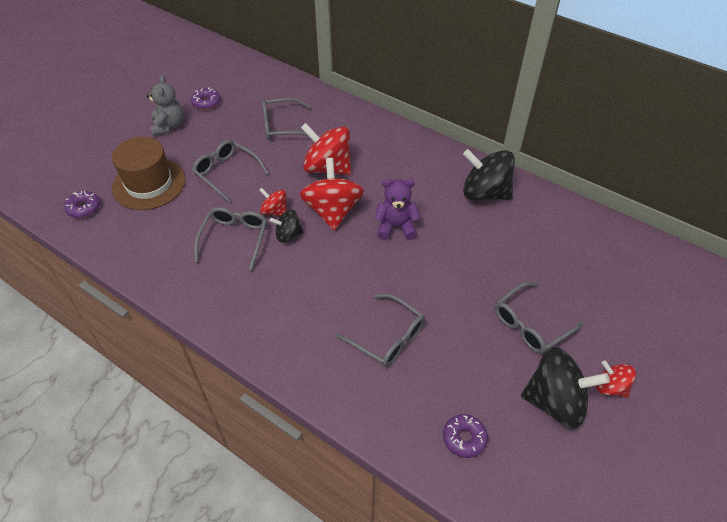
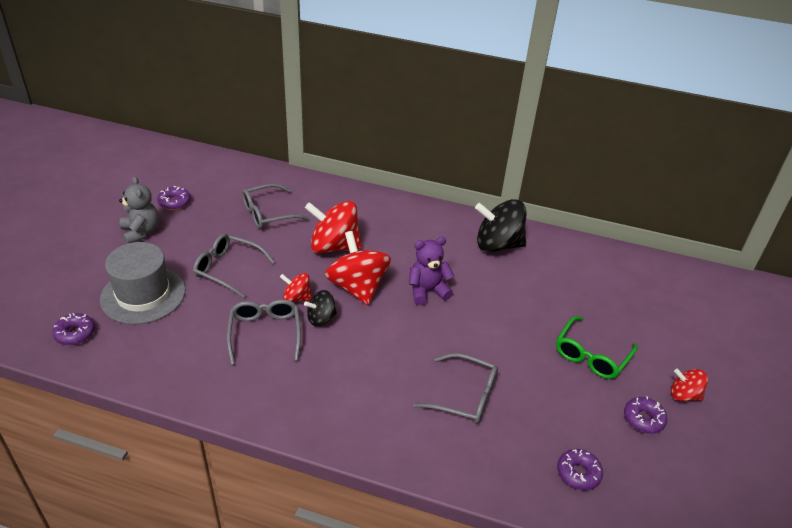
camera: 20 degrees left, 10 degrees down
brown hat [112,137,186,210] -> grey hat [100,242,186,324]
grey glasses [495,282,583,354] -> green glasses [556,316,638,379]
black spinning top [521,347,610,429] -> purple donut [624,396,667,434]

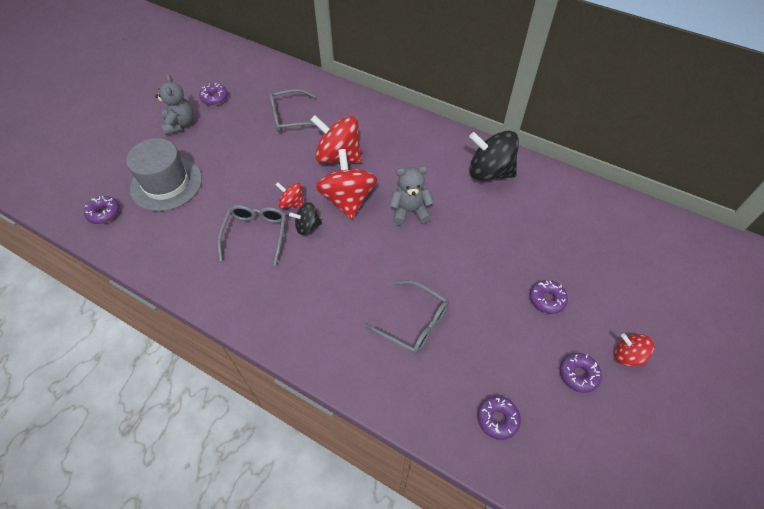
camera: 15 degrees right, 15 degrees up
grey glasses [193,233,275,298] -> none
purple teddy bear [409,237,454,305] -> grey teddy bear [390,166,434,226]
green glasses [556,316,638,379] -> purple donut [530,280,568,314]

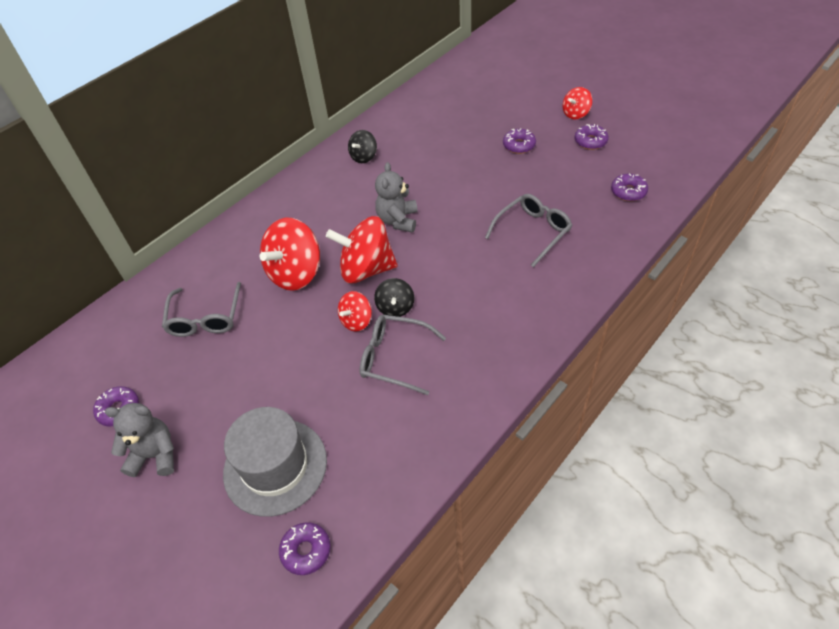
camera: 75 degrees left, 5 degrees down
black spinning top [469,131,519,181] -> black spinning top [348,130,377,163], size x0.53

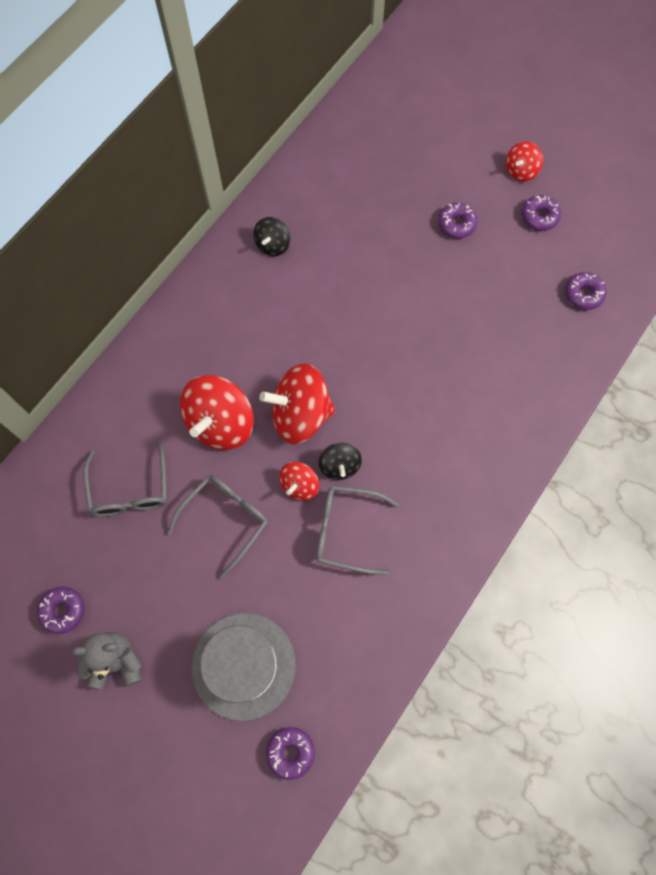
camera: 10 degrees left, 20 degrees up
grey teddy bear [375,162,418,232] -> none
grey glasses [485,194,573,268] -> grey glasses moved to [167,475,268,579]

